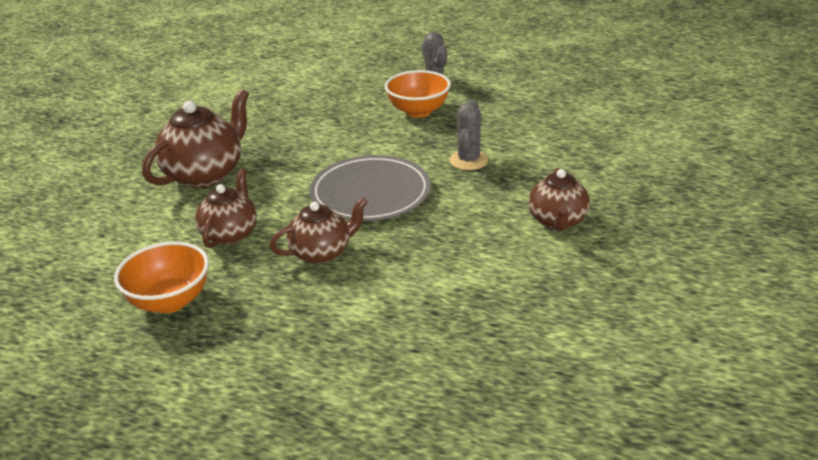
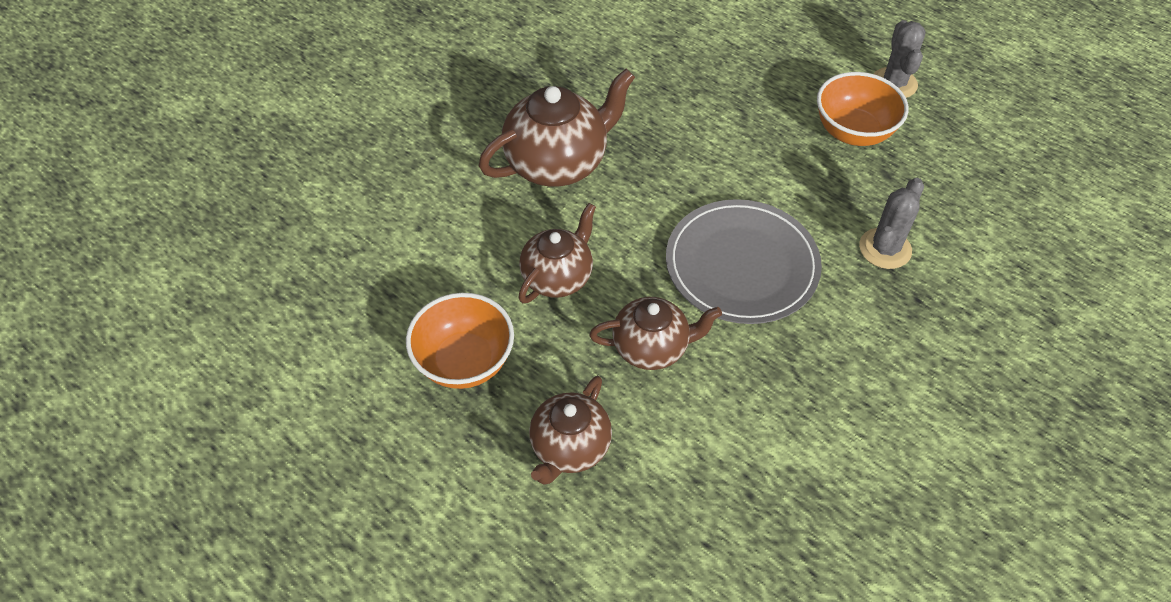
camera: 20 degrees right, 20 degrees up
brown teapot [528,168,590,231] -> brown teapot moved to [529,376,612,485]

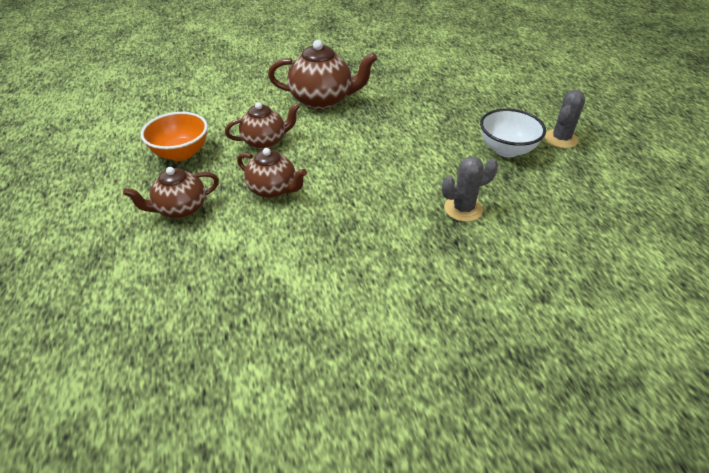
camera: 35 degrees right, 10 degrees down
grey plate [666,199,822,324] -> none
orange bowl [817,72,908,146] -> white bowl [480,109,546,158]

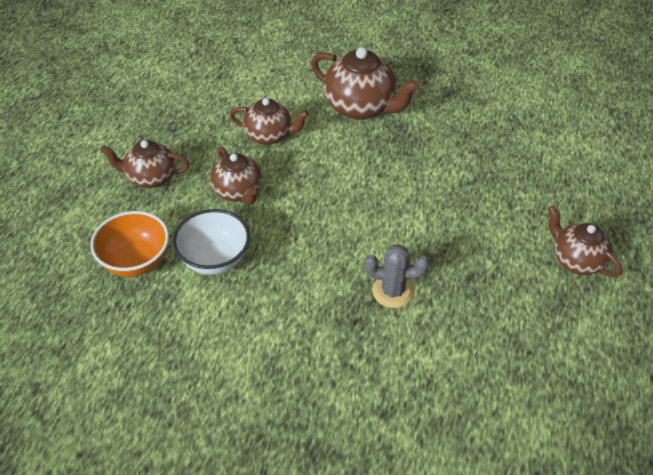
camera: 30 degrees right, 5 degrees up
orange bowl [141,112,208,161] -> orange bowl moved to [90,211,169,277]
white bowl [480,109,546,158] -> white bowl moved to [172,209,250,275]
grey cactus [544,90,585,148] -> brown teapot [548,205,622,278]

